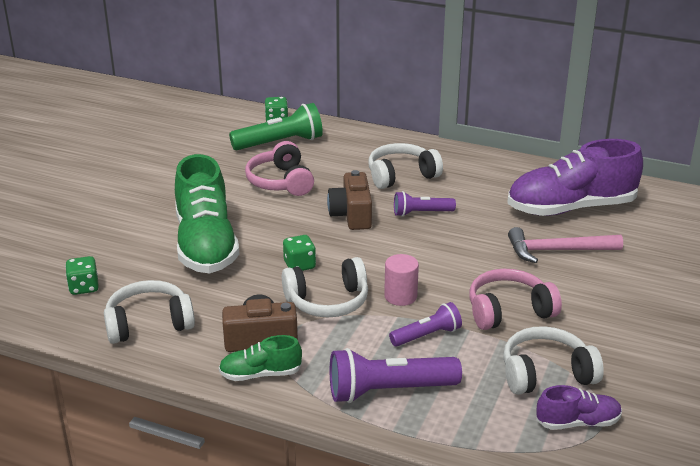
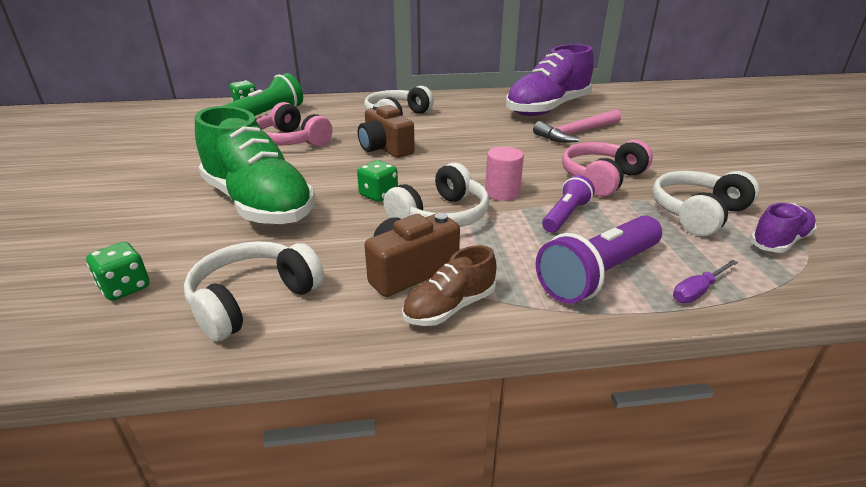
camera: 30 degrees left, 0 degrees up
green shoe [219,335,302,381] -> brown shoe [402,245,497,326]
purple flashlight [394,191,456,217] -> none
none -> purple screwdriver [673,259,738,303]

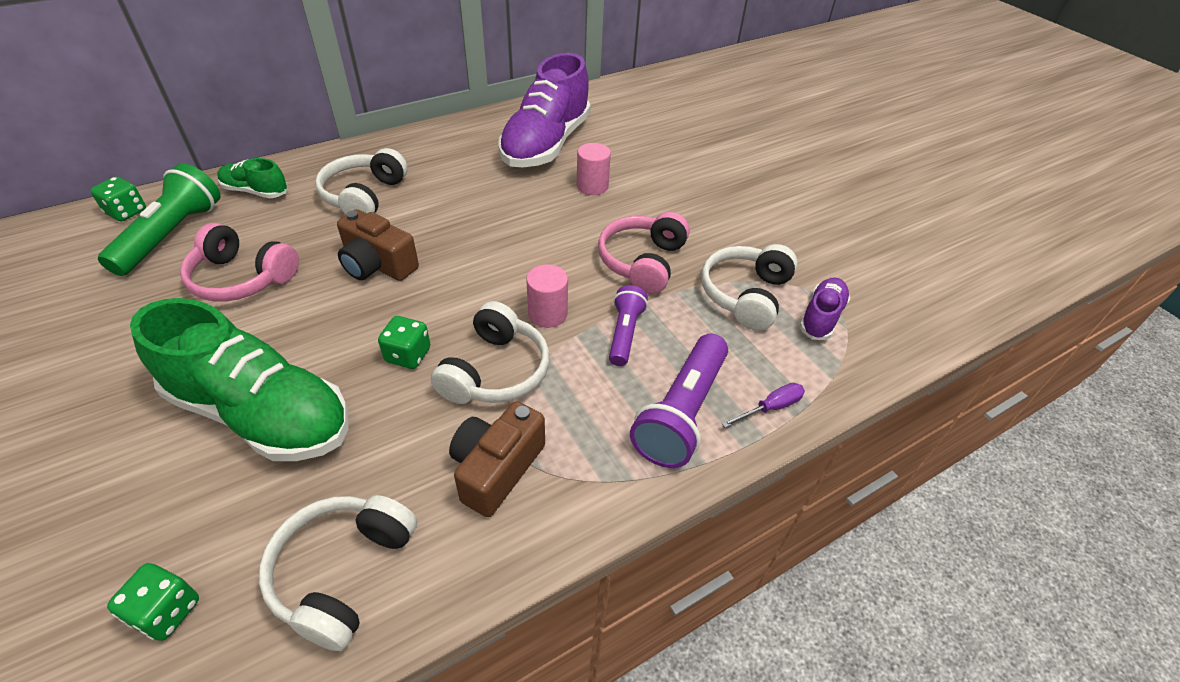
camera: 25 degrees left, 15 degrees up
brown shoe [402,245,497,326] -> none
pink hammer [533,110,621,143] -> pink cylinder [577,143,611,195]
purple screwdriver [673,259,738,303] -> purple screwdriver turned 150 degrees counterclockwise [721,383,805,428]
none -> green shoe [217,158,288,198]

